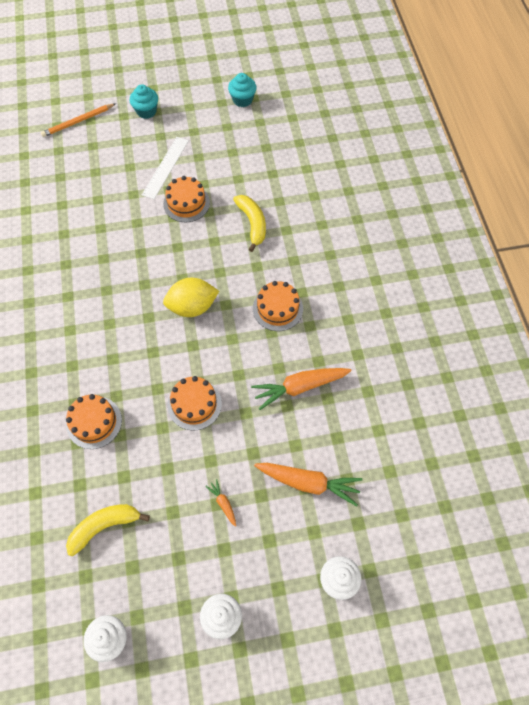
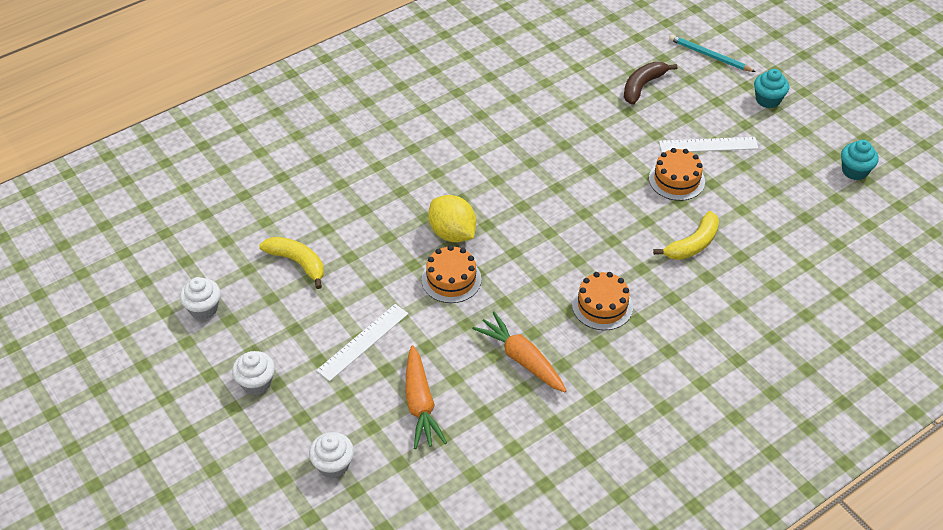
camera: 65 degrees right, 15 degrees down
orange pencil [41,103,116,137] -> turquoise pencil [669,35,756,72]
orange cake [66,394,122,449] -> none
yellow lemon [163,278,219,317] -> yellow lemon moved to [428,195,476,242]
orange carrot [206,479,236,527] -> white ruler [316,304,408,381]
none -> brown banana [624,62,677,105]

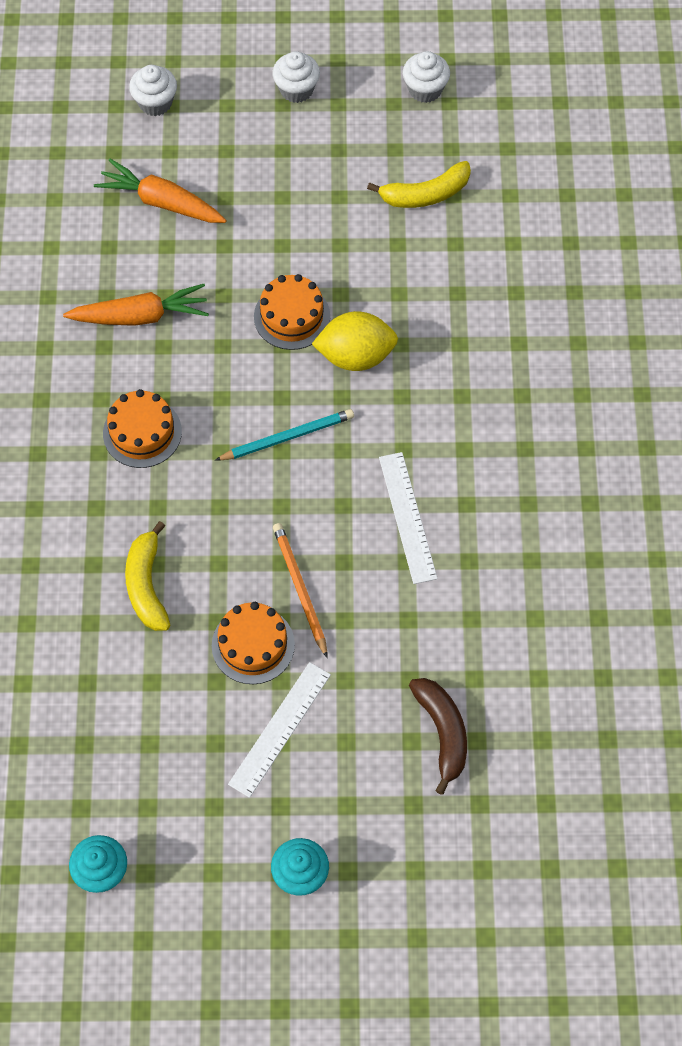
camera: 125 degrees right, 15 degrees up
white ruler [316,304,408,381] -> white ruler moved to [379,452,438,584]
turquoise pencil [669,35,756,72] -> turquoise pencil moved to [215,409,354,461]
none -> orange pencil [273,523,328,658]

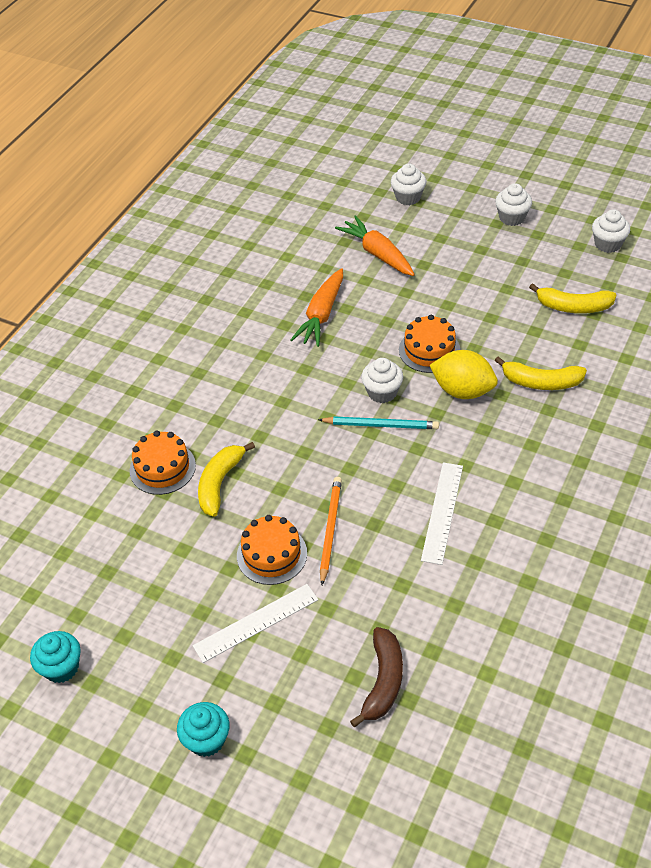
camera: 30 degrees right, 15 degrees down
orange carrot [63,284,209,326] -> orange carrot turned 90 degrees clockwise [290,268,343,347]
orange cake [103,389,182,468] -> orange cake moved to [130,431,196,495]
none -> white cupcake [361,358,403,403]
none -> yellow banana [495,356,587,390]

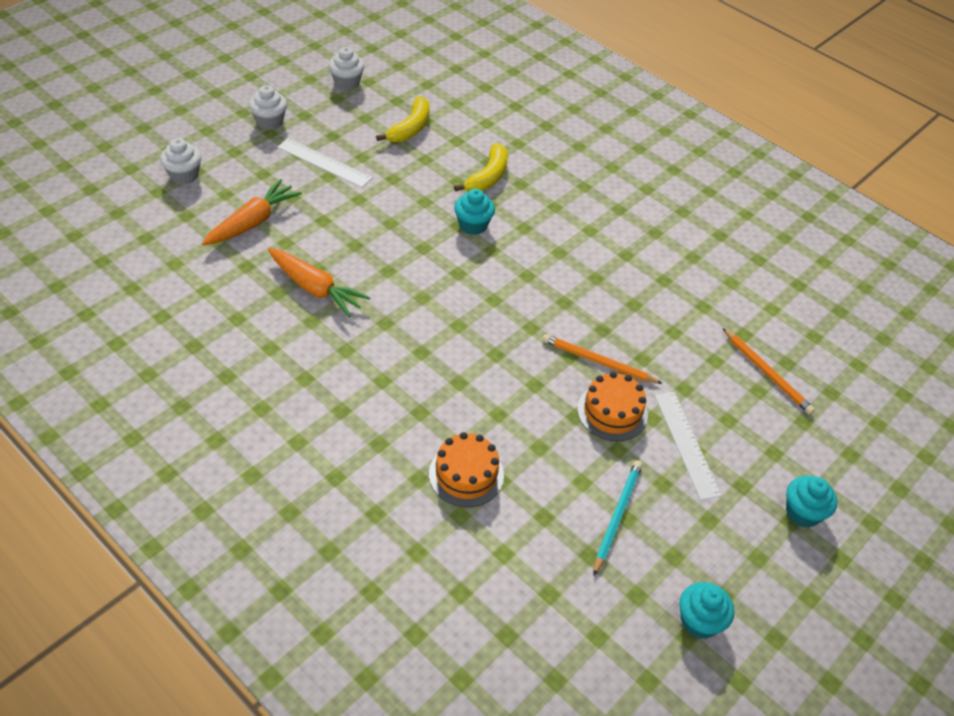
camera: 80 degrees left, 0 degrees up
yellow banana [198,442,255,517] -> none
turquoise pencil [318,416,439,429] -> turquoise pencil moved to [593,460,642,576]
orange carrot [335,215,415,276] -> orange carrot turned 150 degrees clockwise [202,179,302,246]
brown banana [350,627,403,727] -> orange pencil [723,328,815,414]
white cupcake [361,358,403,403] -> none
orange cake [399,315,460,373] -> none
white ruler [421,463,463,565] -> white ruler moved to [277,138,372,188]
yellow lemon [430,350,498,399] -> turquoise cupcake [454,189,495,235]

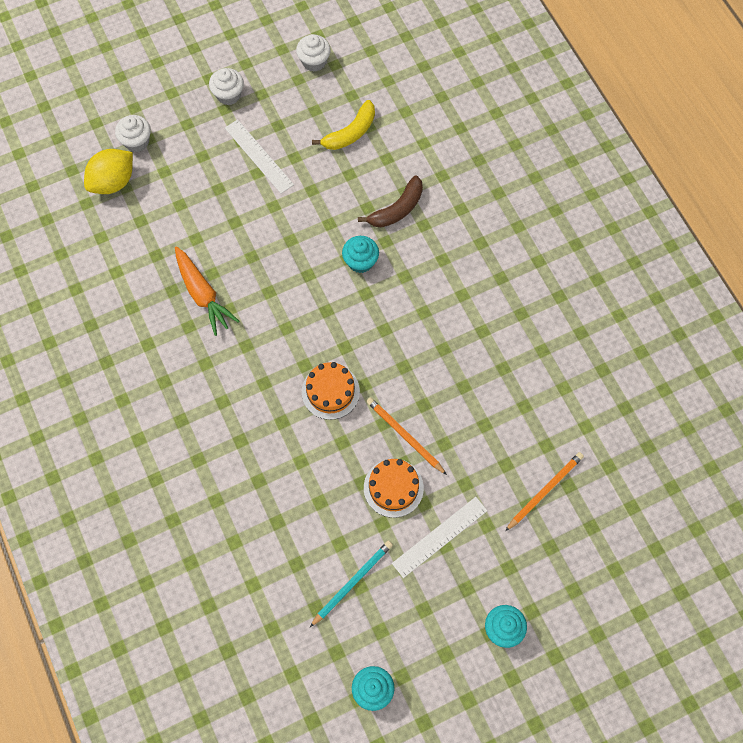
camera: 25 degrees right, 20 degrees up
orange carrot [202,179,302,246] -> none
orange cake [429,432,504,507] -> orange cake moved to [302,362,360,420]
yellow banana [454,143,508,192] -> brown banana [358,176,423,227]
white ruler [655,392,722,500] -> white ruler turned 45 degrees clockwise [392,497,488,578]
orange pencil [723,328,815,414] -> orange pencil turned 120 degrees counterclockwise [505,452,584,531]
none -> yellow lemon [84,149,133,194]

